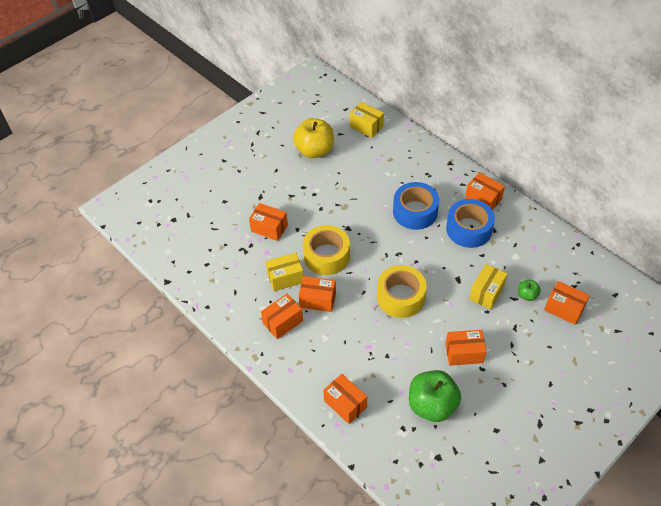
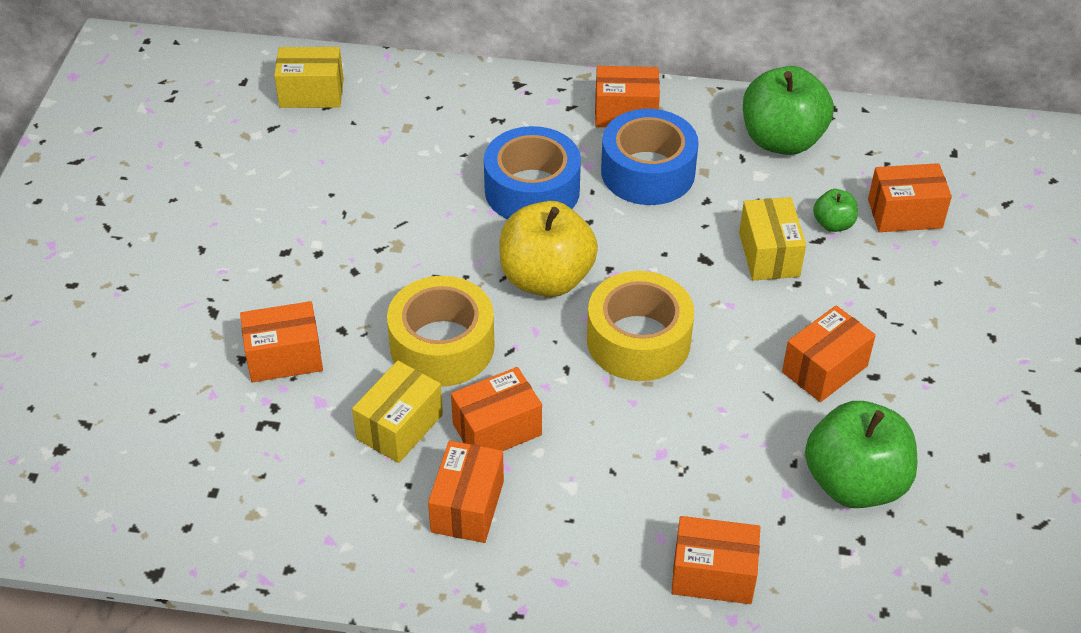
camera: 40 degrees left, 5 degrees down
yellow apple [293,118,334,158] -> yellow apple moved to [499,201,598,297]
none -> green apple [743,66,834,155]

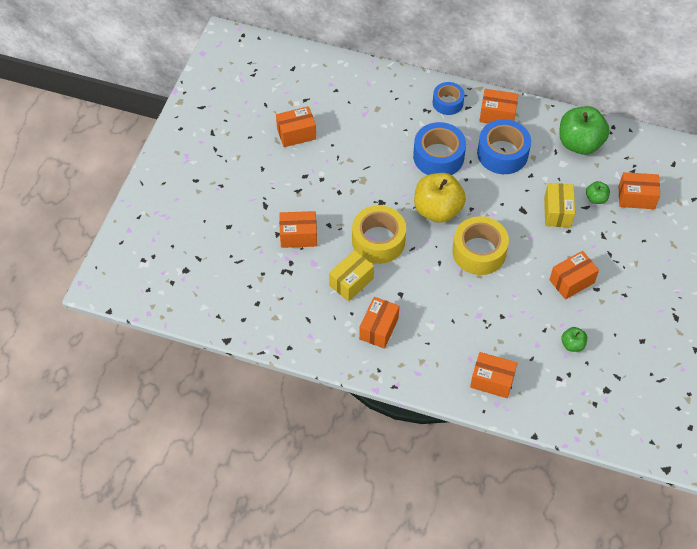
camera: 10 degrees right, 10 degrees up
yellow box [274,47,344,108] -> none
orange box [451,367,542,451] -> orange box moved to [276,106,316,147]
green apple [805,401,917,508] -> green apple [561,327,587,352], size x0.47
none -> blue tape [433,82,465,115]

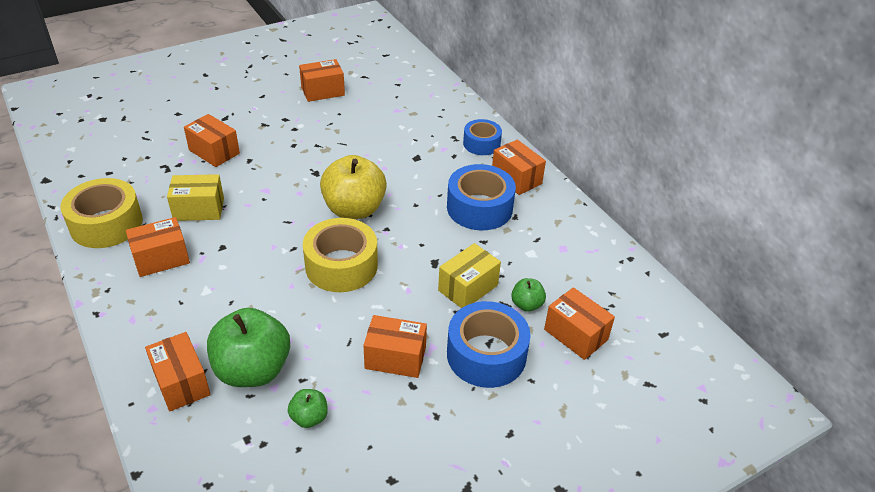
camera: 40 degrees right, 15 degrees down
orange box [276,106,316,147] -> orange box turned 45 degrees counterclockwise [299,59,345,102]
yellow tape [352,205,406,264] -> yellow tape moved to [60,178,143,248]
blue tape [413,122,466,175] -> blue tape moved to [447,301,531,388]
green apple [559,106,610,155] -> green apple moved to [207,308,290,387]

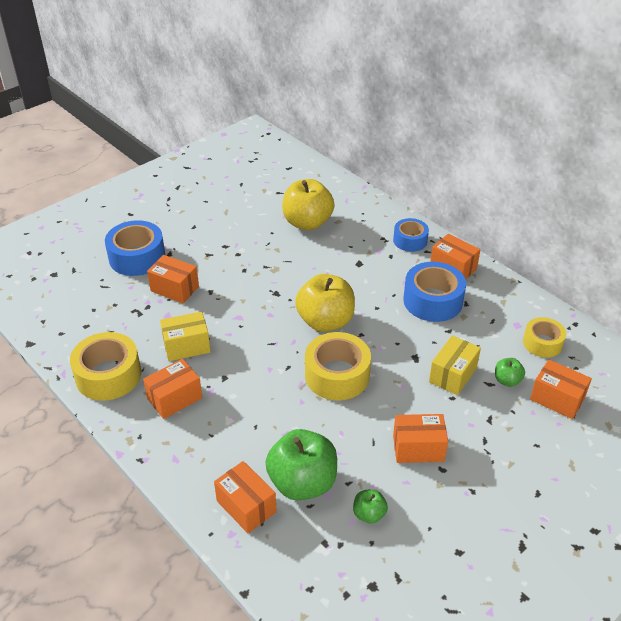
camera: 10 degrees left, 0 degrees up
orange box [299,59,345,102] -> none
blue tape [447,301,531,388] -> blue tape moved to [105,220,165,276]
none -> yellow apple [282,179,335,230]
none -> yellow tape [523,317,566,358]

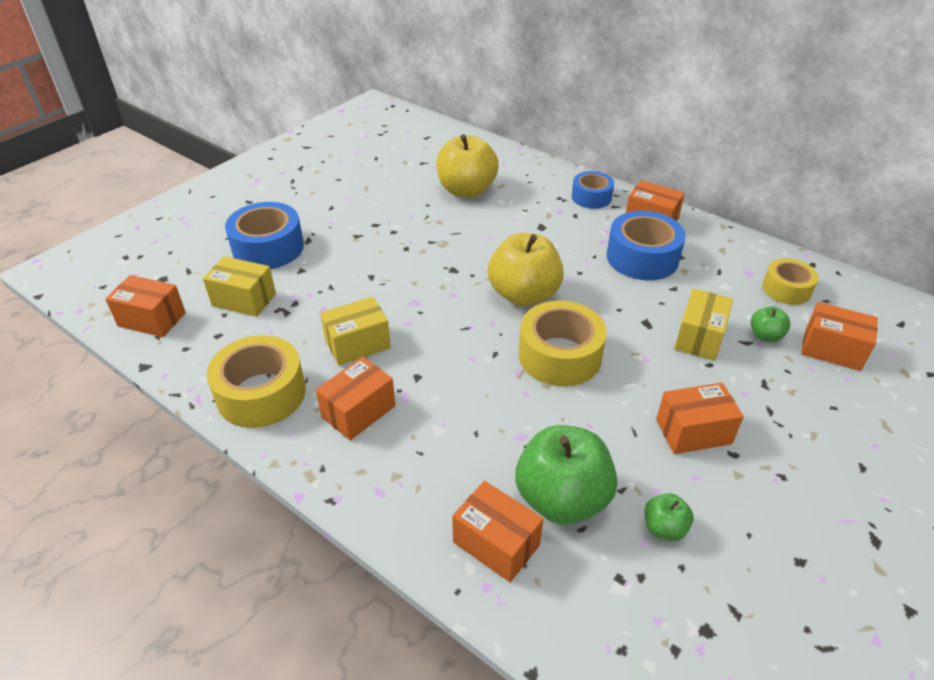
camera: 10 degrees left, 0 degrees up
orange box [147,255,199,303] -> orange box moved to [105,275,186,337]
none -> yellow box [203,256,276,317]

